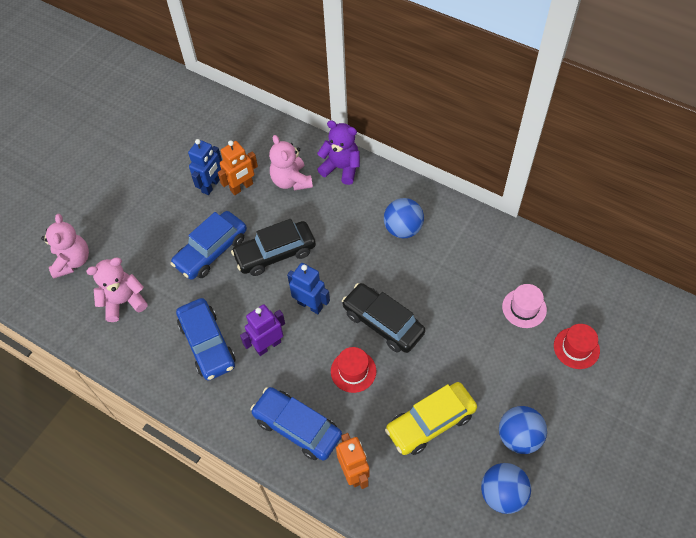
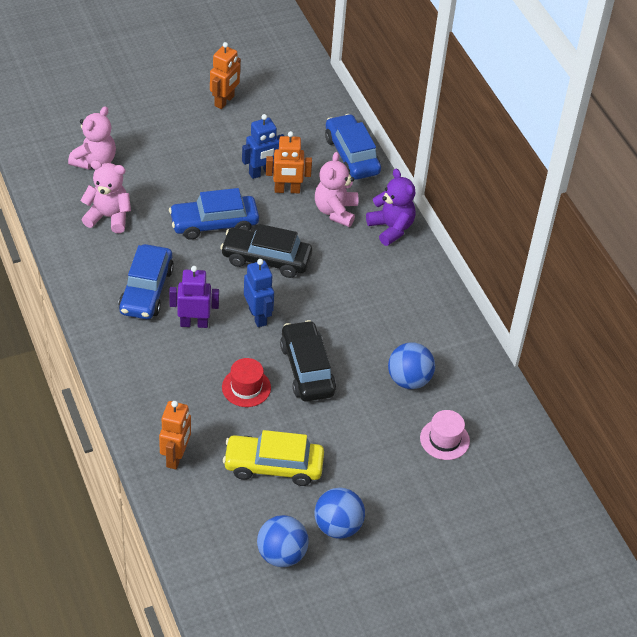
camera: 30 degrees right, 10 degrees down
blue car [250,387,342,461] -> blue car moved to [325,114,381,180]
blue ball [384,198,424,238] -> blue ball moved to [388,342,435,389]
red hat [554,324,600,369] -> none
none -> orange robot [210,42,241,109]

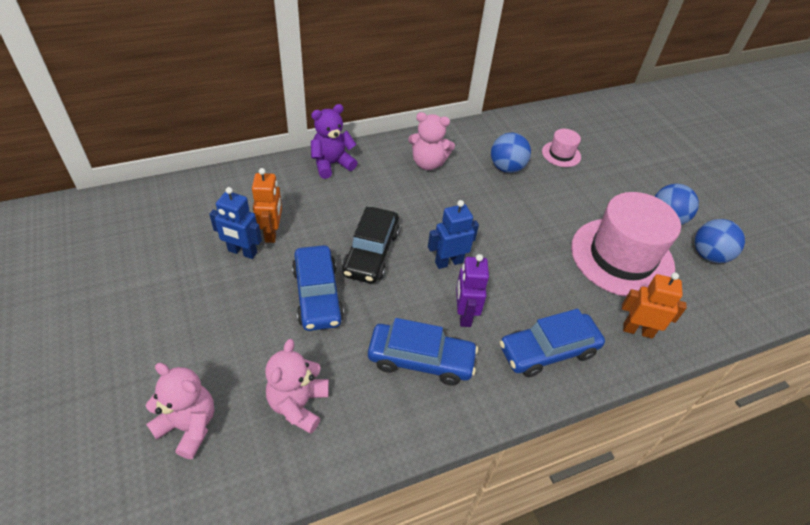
camera: 90 degrees left, 0 degrees up
orange robot [210,42,241,109] -> none
red hat [222,358,271,407] -> none
yellow car [223,430,324,486] -> pink hat [571,192,681,297]
blue robot [242,114,284,179] -> blue robot turned 135 degrees clockwise [209,187,262,259]
black car [280,320,336,402] -> none
pink teddy bear [315,152,358,227] -> pink teddy bear moved to [408,112,455,170]
blue car [325,114,381,180] -> blue car moved to [500,309,605,377]

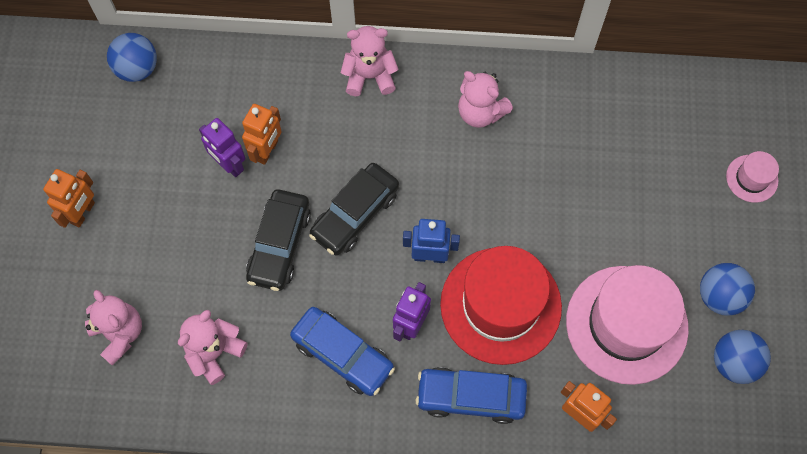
camera: 30 degrees right, 20 degrees up
blue robot [209,187,262,259] -> purple robot [199,118,245,177]
blue car [292,245,344,331] -> black car [246,189,311,291]
purple teddy bear [311,104,358,179] -> pink teddy bear [341,26,399,96]
blue ball [491,133,531,173] -> blue ball moved to [107,33,157,82]
pink hat [542,129,581,167] -> pink hat moved to [726,151,779,203]
none -> orange robot [43,169,95,228]
none -> red hat [440,246,562,365]

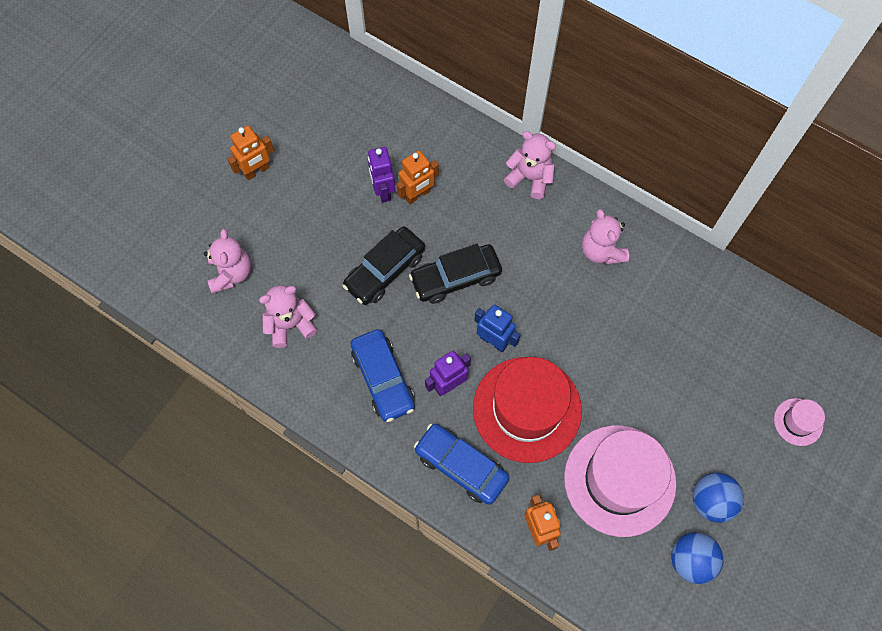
camera: 30 degrees right, 0 degrees up
blue ball [107,33,157,82] -> none

